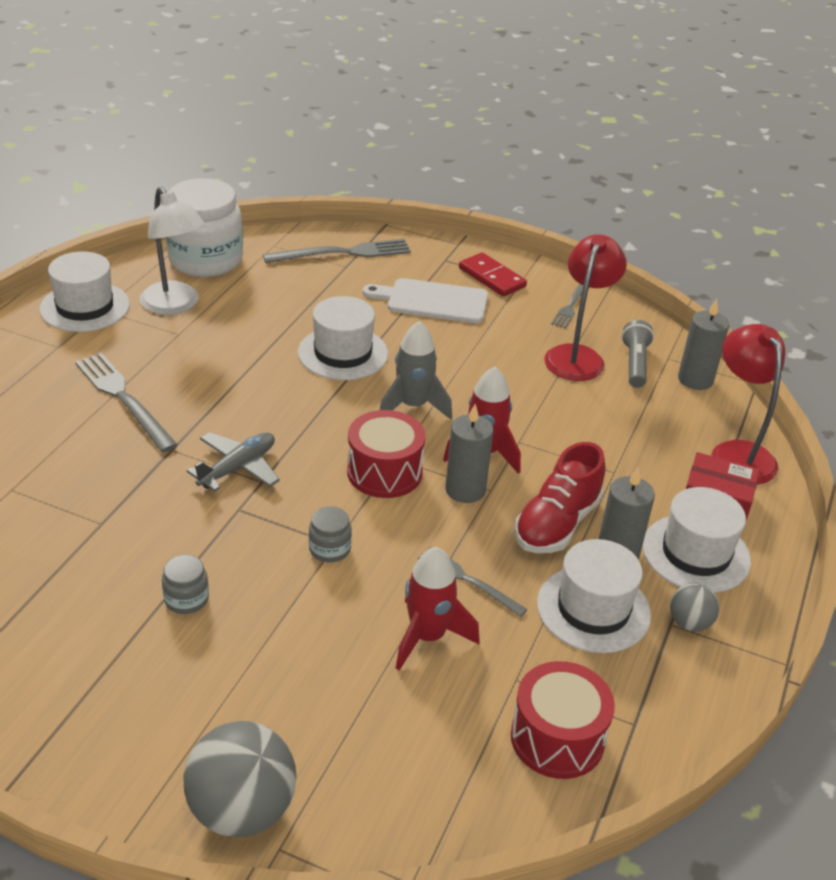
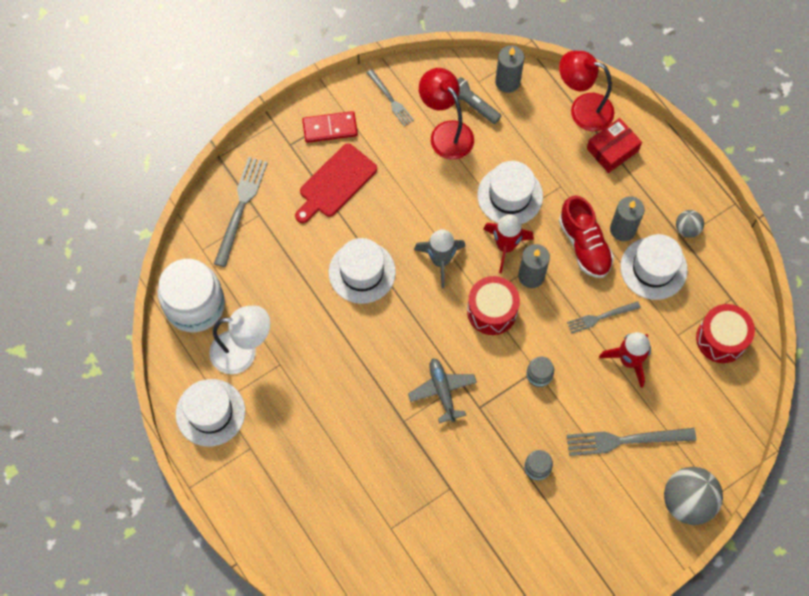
camera: 55 degrees left, 30 degrees up
grey fork [75,353,178,452] -> grey fork moved to [567,428,696,456]
white cutting board [363,278,488,323] -> red cutting board [295,143,377,223]
white hat [643,487,751,593] -> white hat moved to [477,161,543,224]

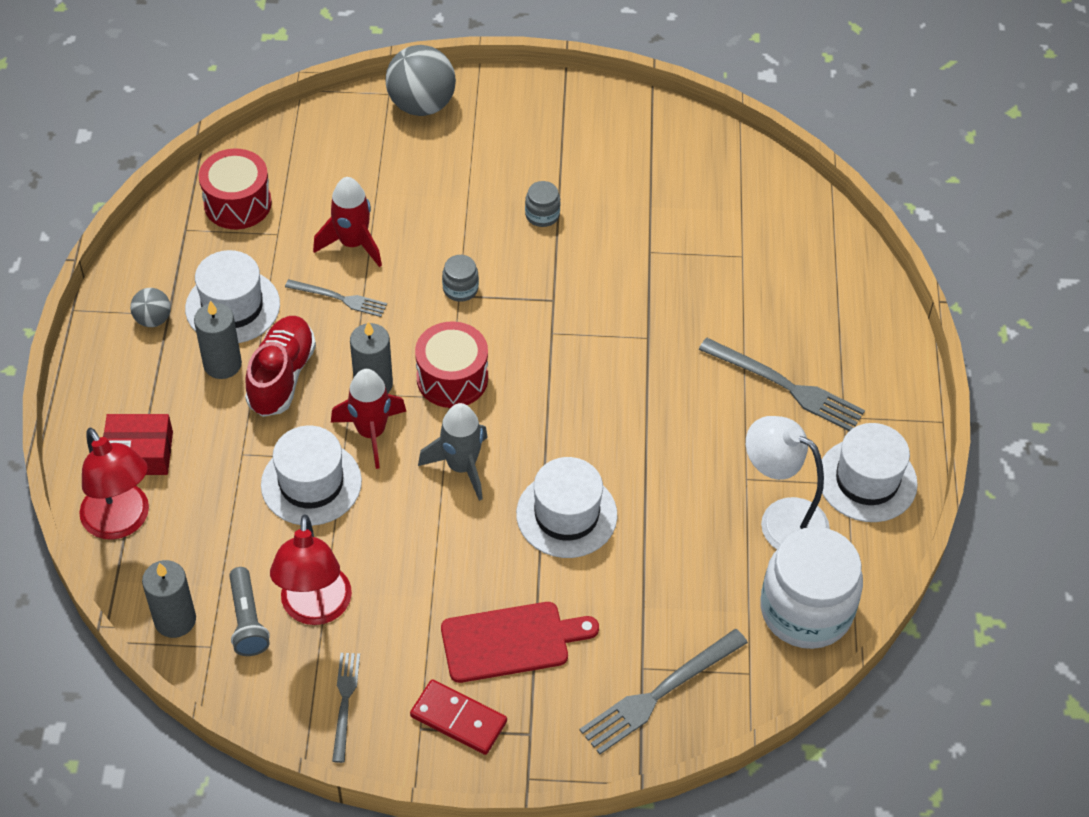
camera: 145 degrees left, 15 degrees down
grey plane [408,358,477,423] -> none
grey fork [567,428,696,456] -> grey fork moved to [698,338,865,431]

